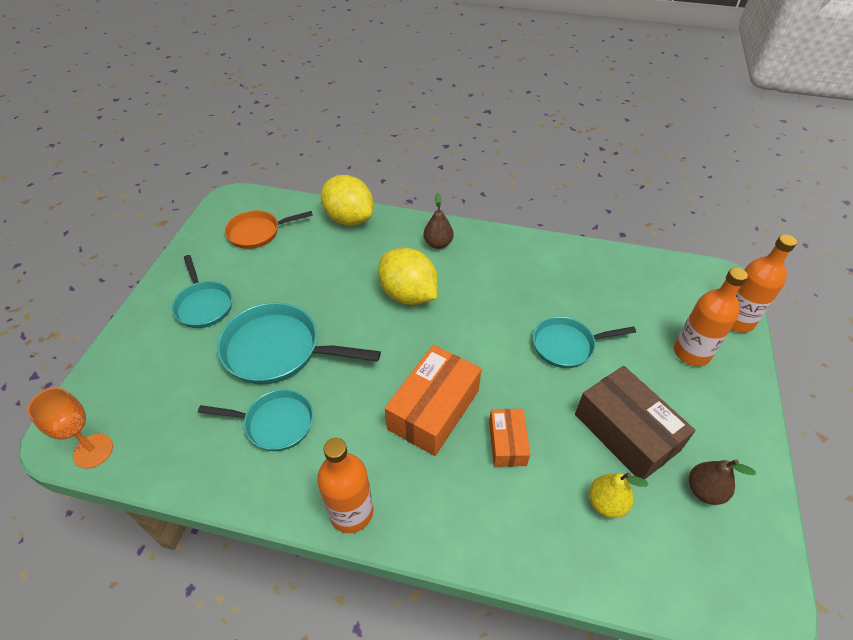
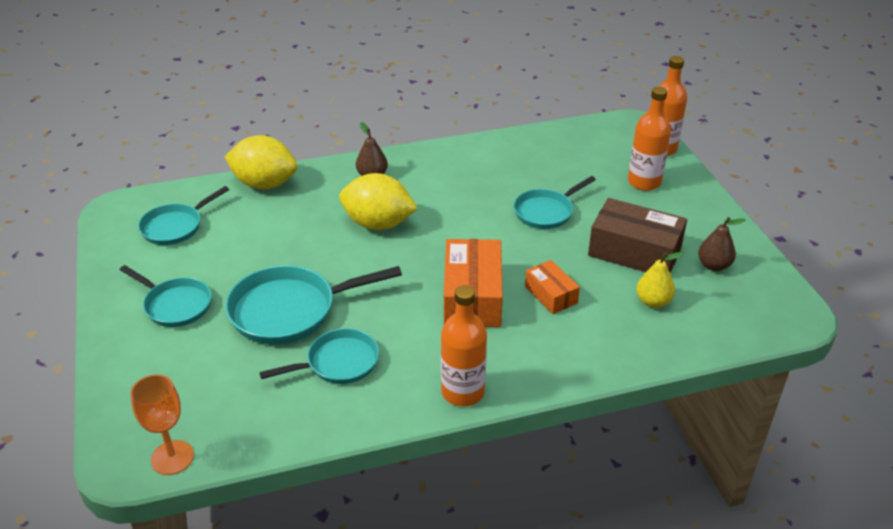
camera: 30 degrees left, 10 degrees down
orange pan [225,210,313,249] -> turquoise pan [138,186,229,245]

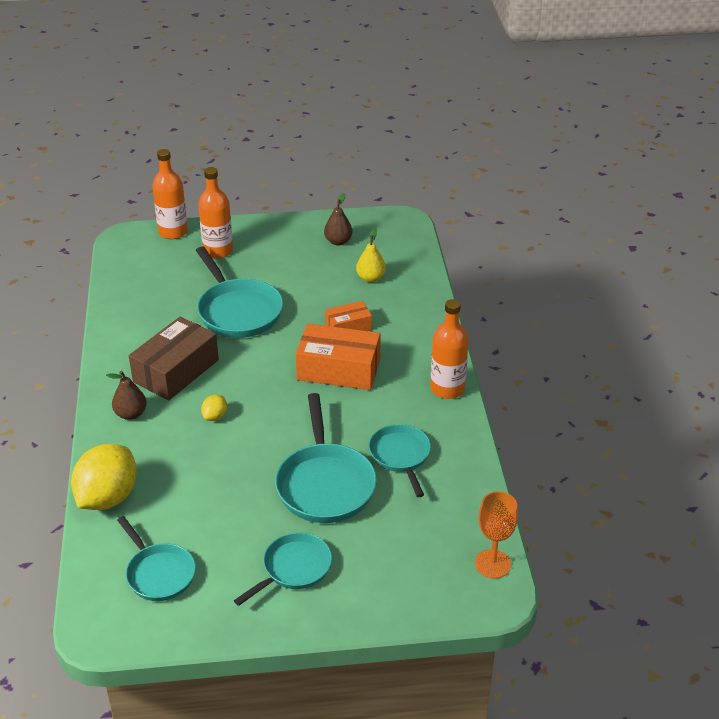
camera: 80 degrees left, 0 degrees up
yellow lemon [339,173,418,230] -> yellow lemon [201,395,227,421], size x0.44
turquoise pan [514,176,596,229] -> turquoise pan [196,247,283,338], size x1.57
brown box [588,198,687,273] -> brown box moved to [129,317,219,400]

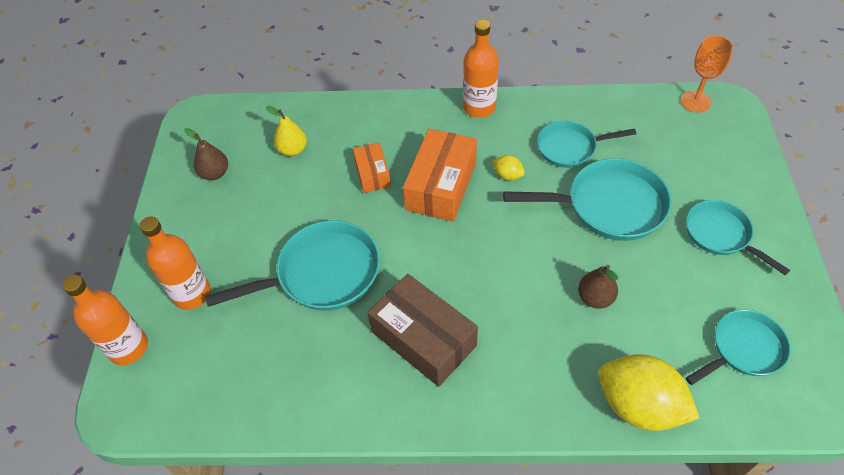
camera: 80 degrees left, 15 degrees up
brown pear [106,371,147,420] -> brown pear moved to [578,265,618,309]
yellow lemon [201,395,227,421] -> yellow lemon moved to [493,155,525,180]

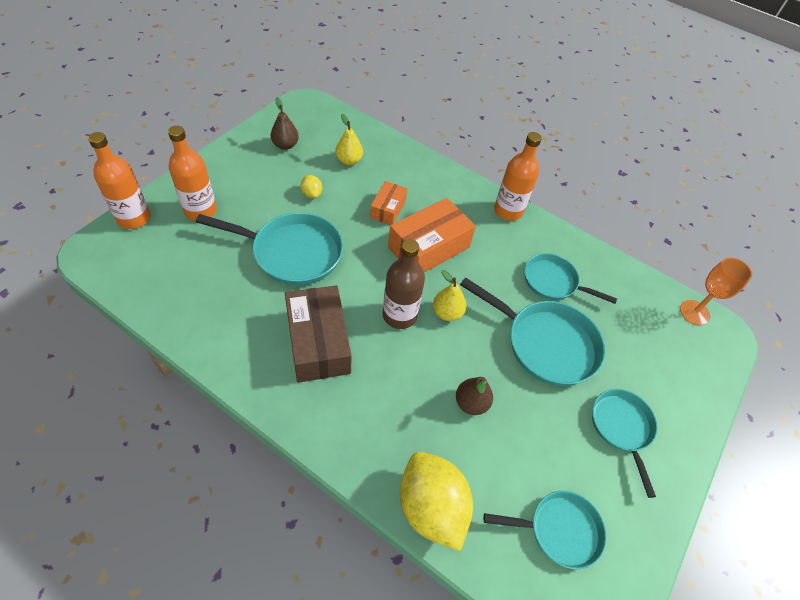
camera: 25 degrees right, 0 degrees up
yellow lemon [493,155,525,180] -> yellow lemon moved to [301,175,322,198]
none -> brown bottle [383,239,425,329]
none -> yellow pear [433,270,466,321]

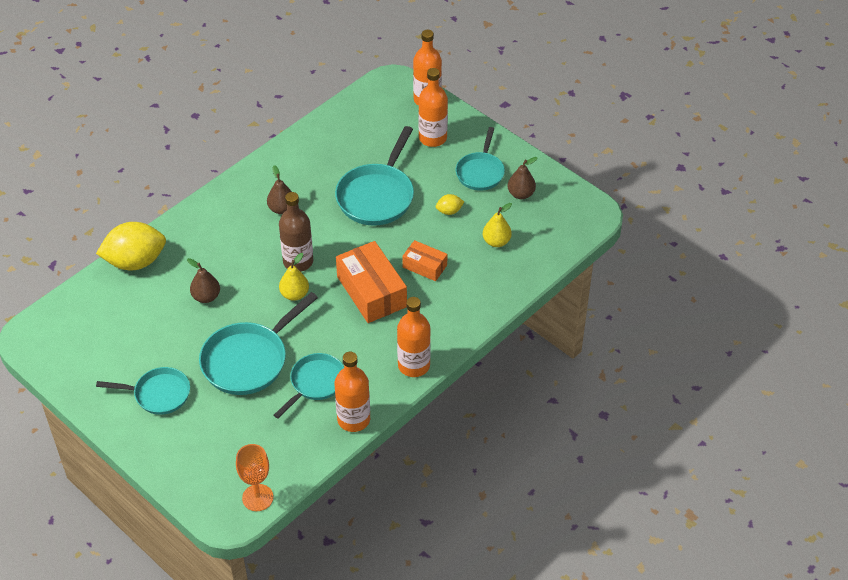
camera: 105 degrees right, 5 degrees down
brown box [285,285,352,383] -> brown pear [267,165,292,214]
turquoise pan [484,491,607,569] -> turquoise pan moved to [455,127,505,191]
none -> orange bottle [334,352,370,432]

